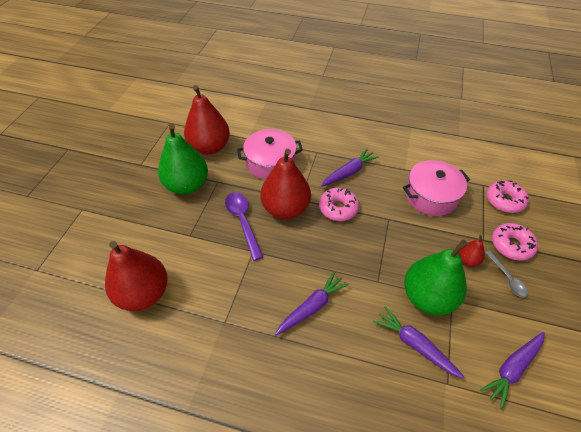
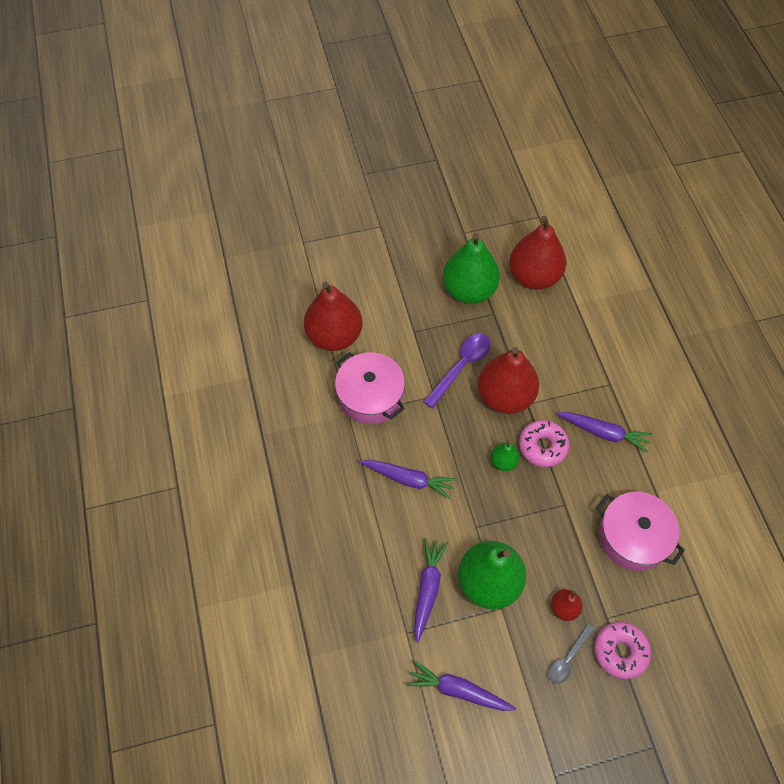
camera: 60 degrees right, 10 degrees up
pink pot [237,129,303,180] -> pink pot moved to [335,352,405,424]
pink donut [486,180,529,213] -> none
none -> green pear [491,440,520,471]

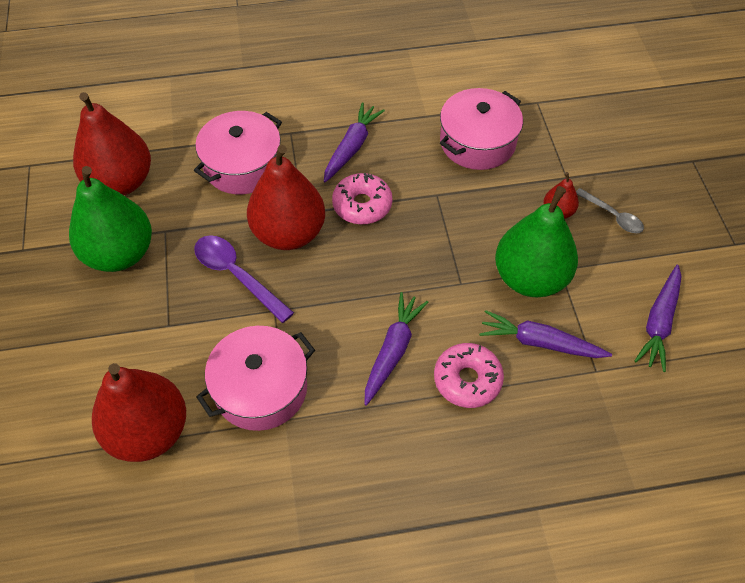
camera: 85 degrees left, 5 degrees down
green pear [491,440,520,471] -> none
pink donut [594,622,651,680] -> pink donut moved to [434,343,504,408]
none -> pink pot [194,111,282,194]

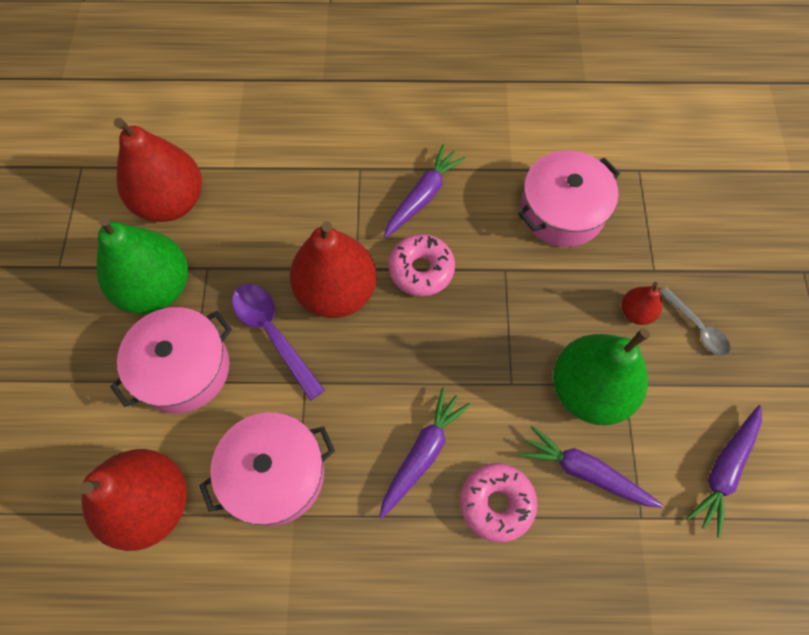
camera: 10 degrees right, 10 degrees up
pink pot [194,111,282,194] -> pink pot moved to [110,307,232,414]

